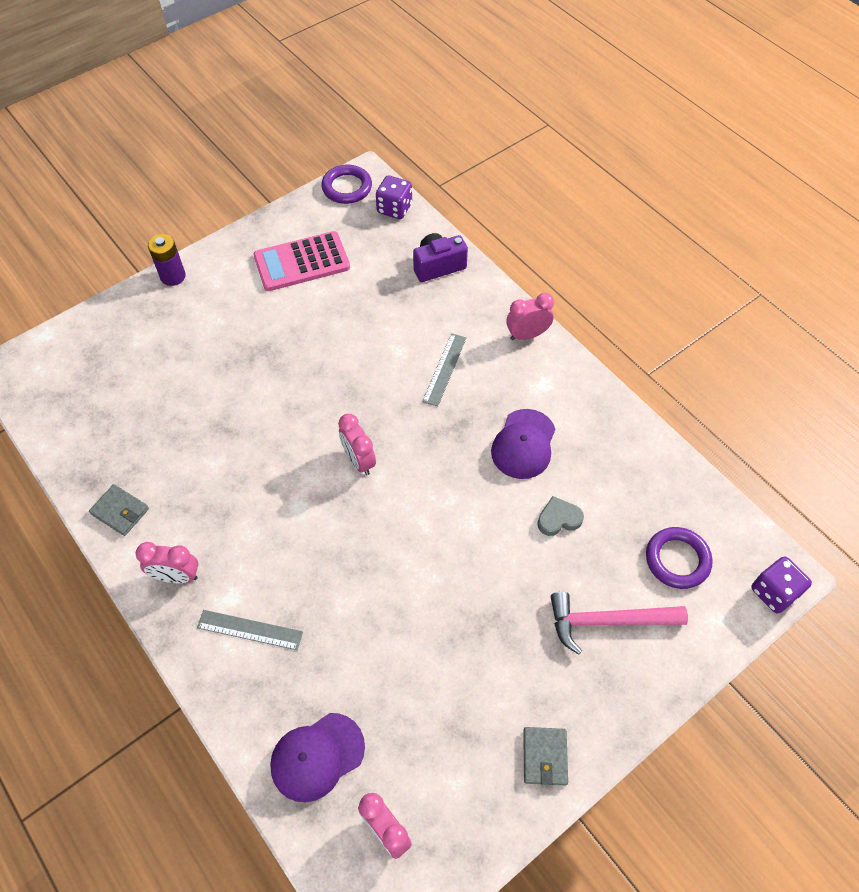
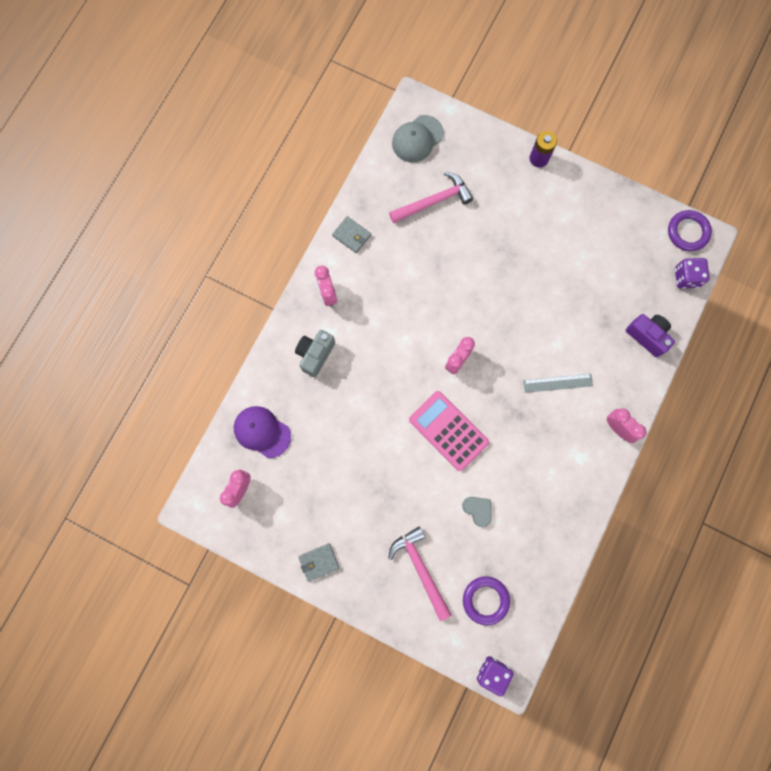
camera: 65 degrees right, 20 degrees up
grey wallet [89,484,149,536] -> grey wallet turned 60 degrees counterclockwise [332,216,371,253]
grey ruler [197,610,303,650] -> grey camera [295,330,335,377]
pink calculator [253,231,350,291] -> pink calculator moved to [409,391,489,471]
purple cap [491,409,555,479] -> none
none -> pink hammer [389,172,473,223]
none -> grey cap [392,115,444,163]

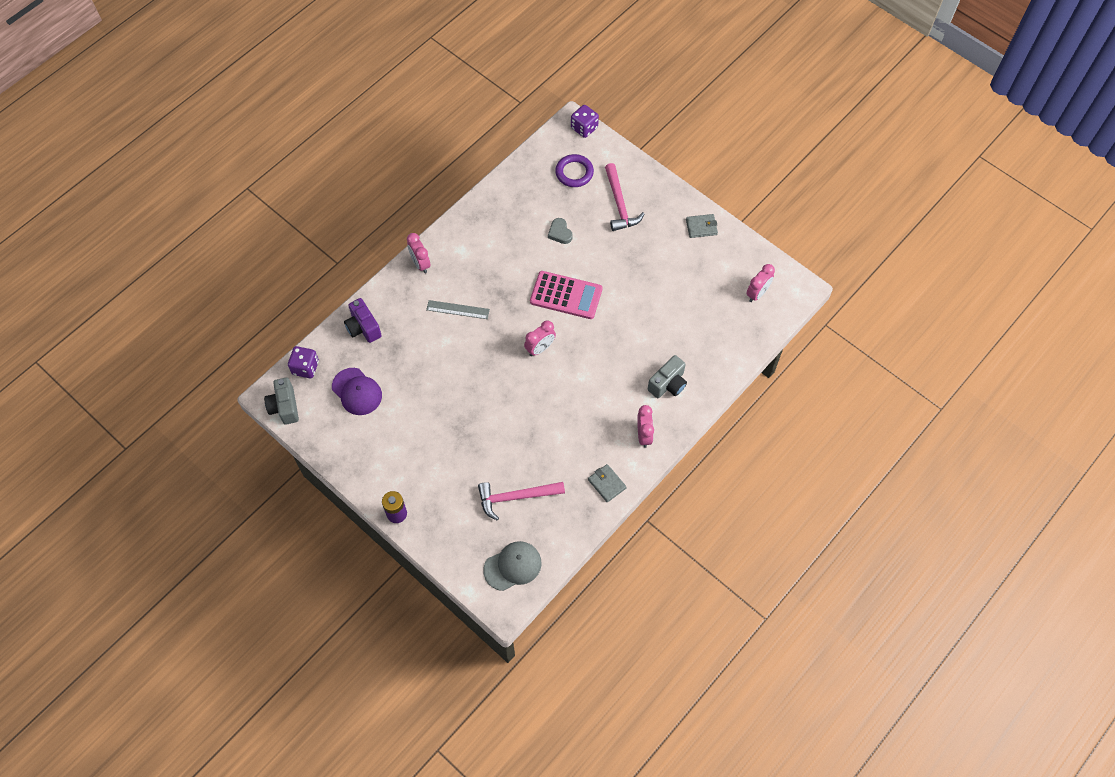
camera: 165 degrees left, 15 degrees down
purple cap [234,406,291,458] -> purple cap moved to [332,368,382,415]
pink calculator [409,391,489,471] -> pink calculator turned 45 degrees counterclockwise [530,271,602,319]
purple ring [668,210,712,251] -> grey camera [264,378,299,425]

